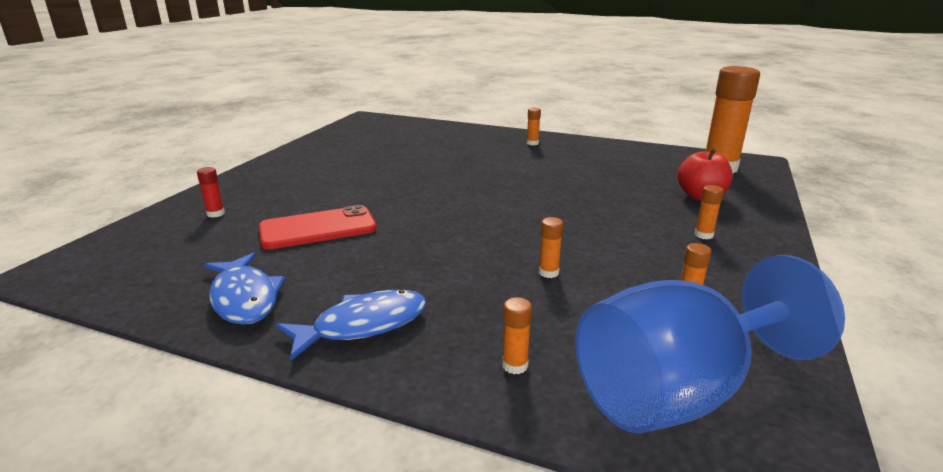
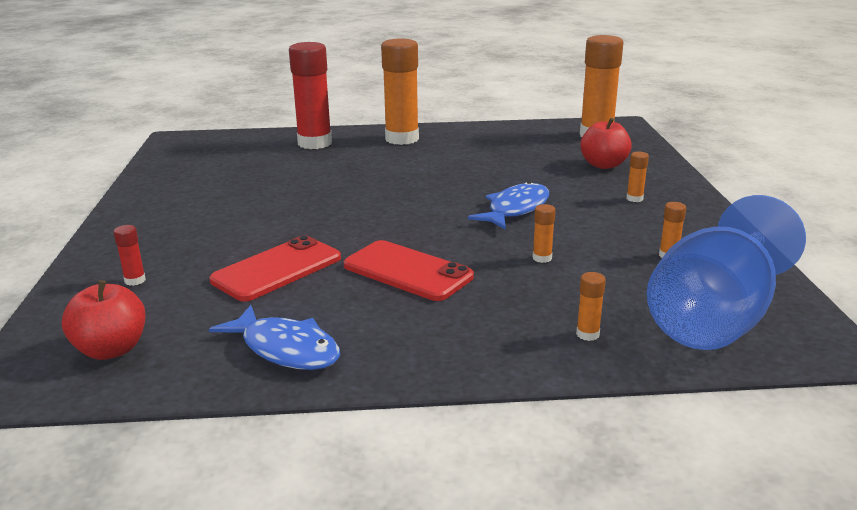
camera: 25 degrees left, 0 degrees up
blue fish [276,290,427,361] -> blue fish moved to [468,181,549,230]
orange glue stick [527,108,541,145] -> orange glue stick [381,38,419,145], size x2.47
none -> red apple [62,280,145,360]
none -> red glue stick [289,42,332,149]
none -> red phone [344,240,474,301]

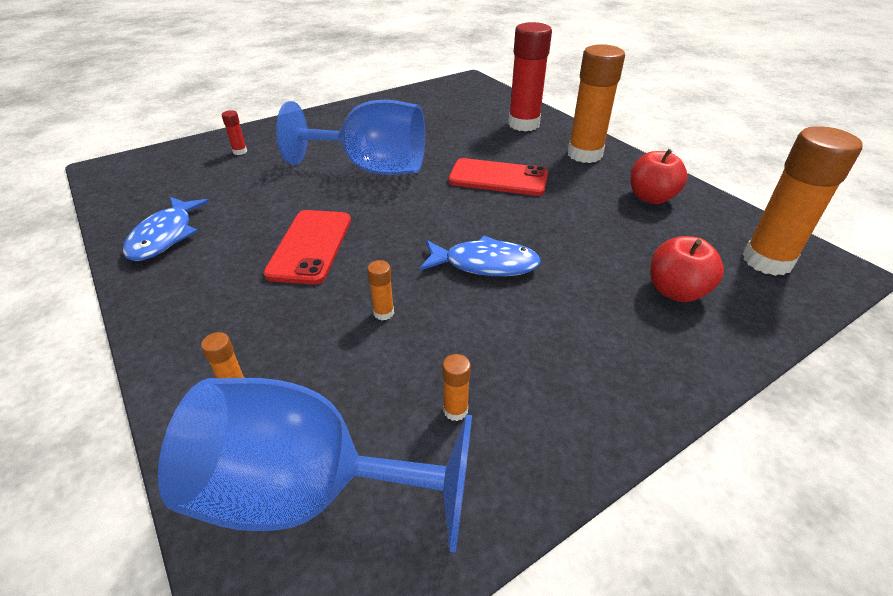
camera: 60 degrees right, 15 degrees up
red apple [62,280,145,360] -> red apple moved to [630,149,687,204]
red phone [209,235,341,301] -> red phone moved to [448,158,548,196]
orange glue stick [626,152,649,202] -> none
none -> blue goblet [276,100,425,175]

